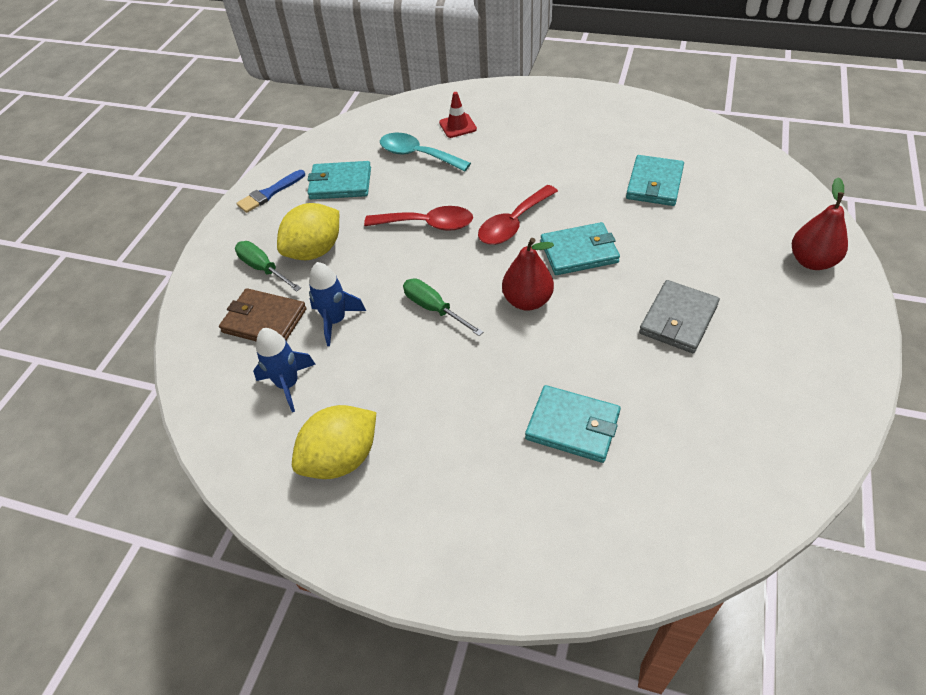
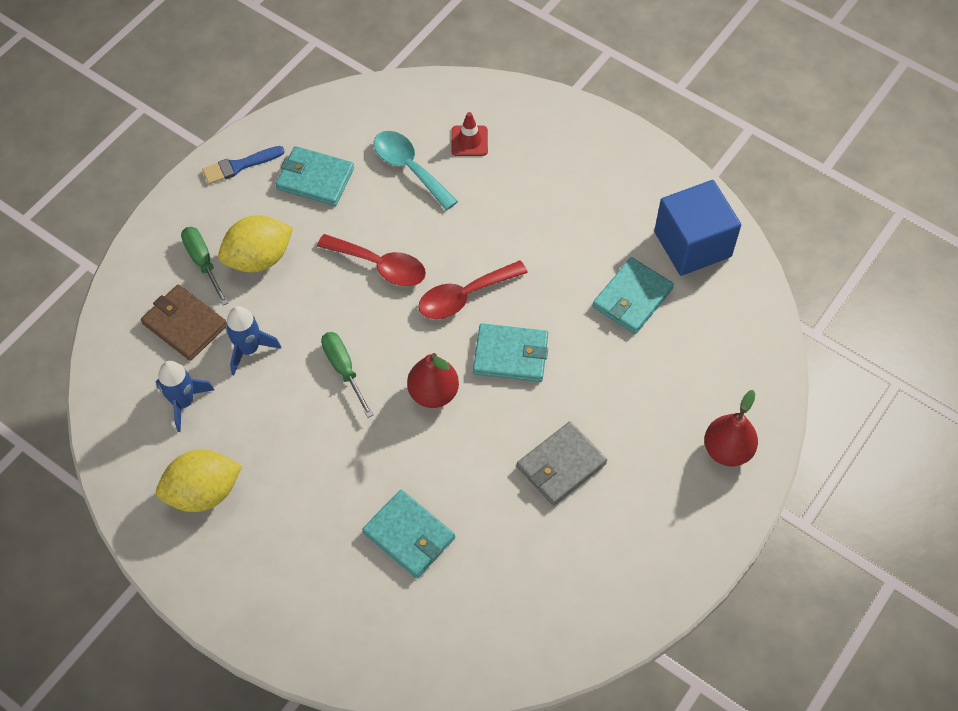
camera: 15 degrees right, 10 degrees up
none -> blue cube [654,180,741,276]

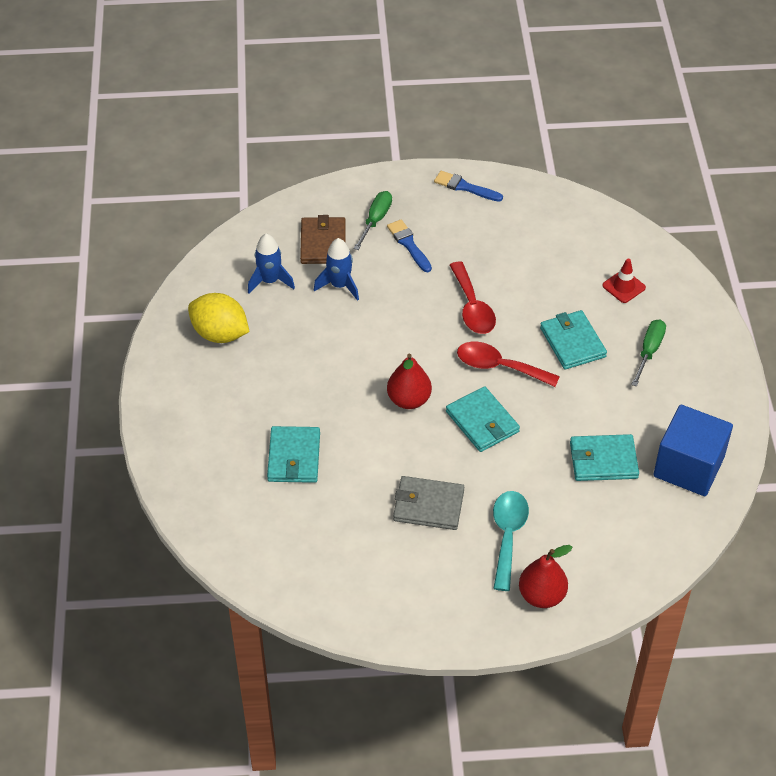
camera: 50 degrees right, 10 degrees down
yellow lemon [218,215,293,273] -> blue brush [387,220,432,272]
turquoise wallet [276,146,354,206] -> turquoise wallet moved to [540,310,607,369]
green screwdriver [321,332,374,418] -> green screwdriver moved to [631,319,666,387]
turquoise spoon [374,131,458,210] -> turquoise spoon moved to [493,491,529,591]

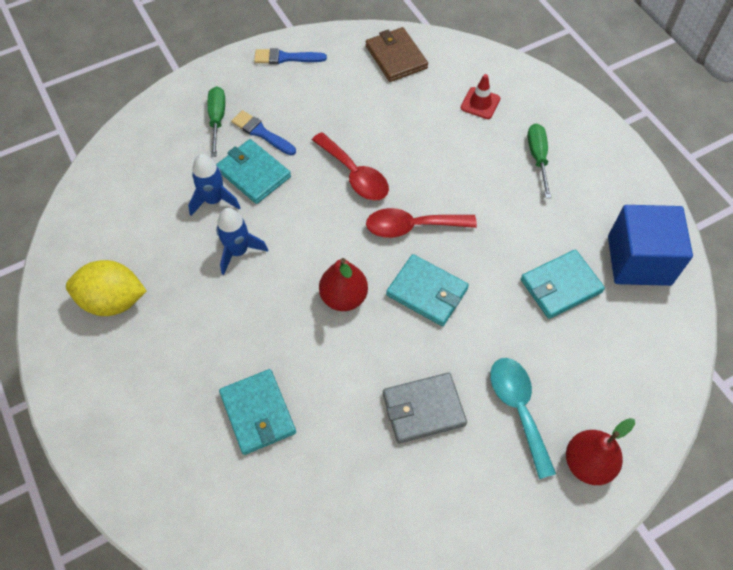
camera: 25 degrees left, 10 degrees up
blue rocket [248,234,295,294] -> blue rocket moved to [216,208,268,275]
brown wallet [300,215,346,264] -> brown wallet moved to [366,27,428,82]
turquoise wallet [540,310,607,369] -> turquoise wallet moved to [216,139,291,204]

